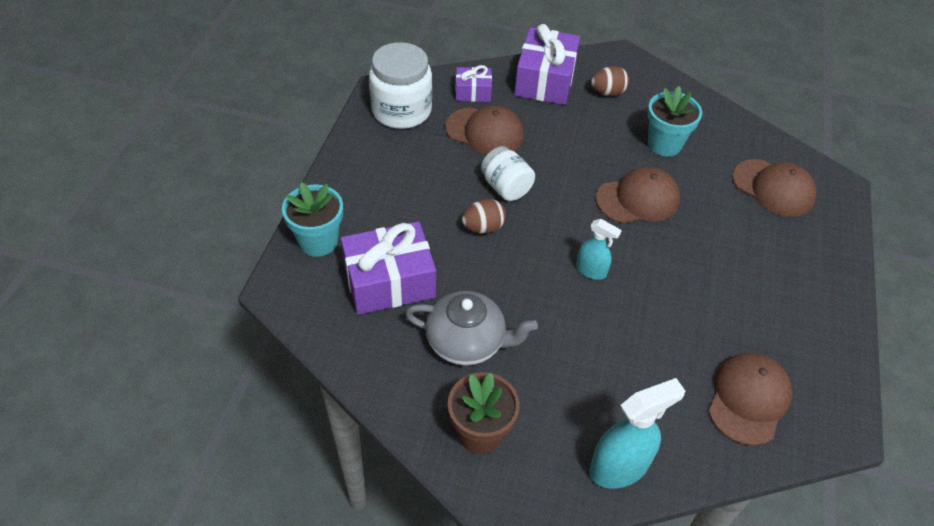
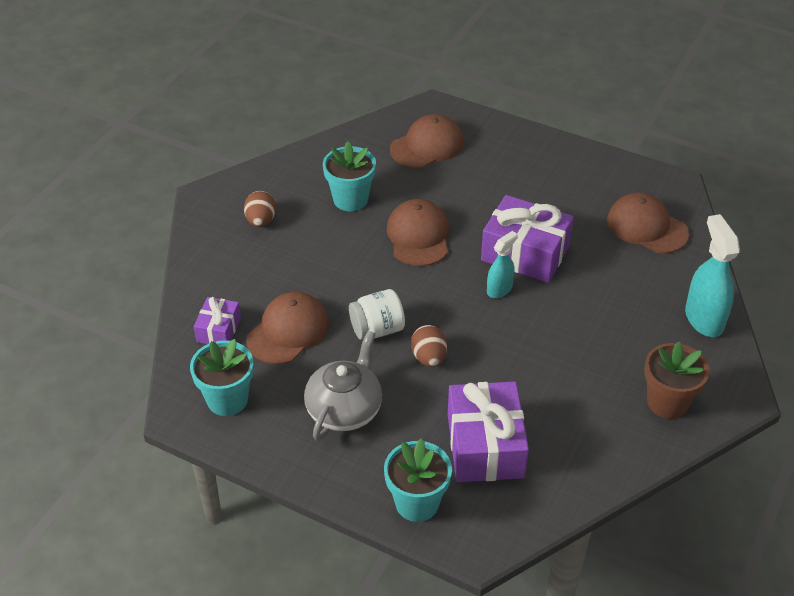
camera: 75 degrees left, 5 degrees down
white jar [369,42,432,129] -> turquoise flower pot [190,339,254,416]
grey teapot [405,291,538,365] -> grey teapot moved to [304,331,382,441]
purple gift [514,24,580,105] -> purple gift moved to [481,195,574,283]

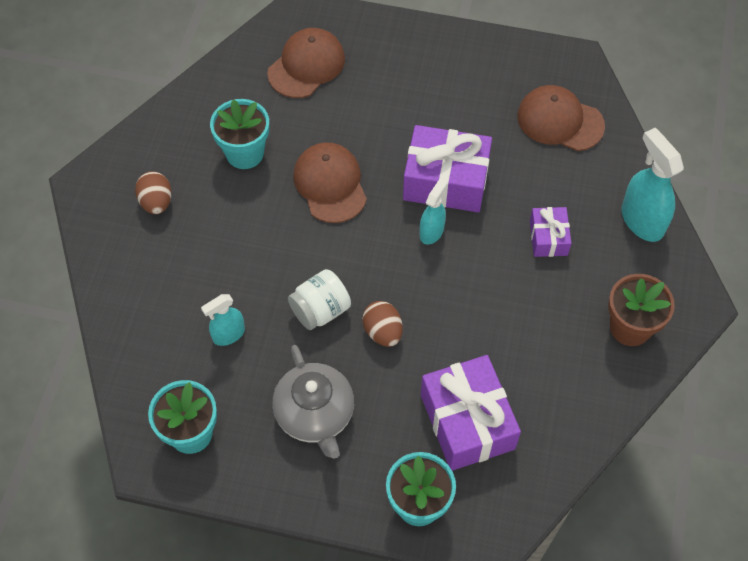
camera: 15 degrees left, 15 degrees up
purple gift [194,297,241,344] -> purple gift moved to [530,207,572,257]
brown cap [246,292,329,364] -> turquoise spray bottle [201,294,245,346]
grey teapot [304,331,382,441] -> grey teapot turned 150 degrees clockwise [272,345,354,459]

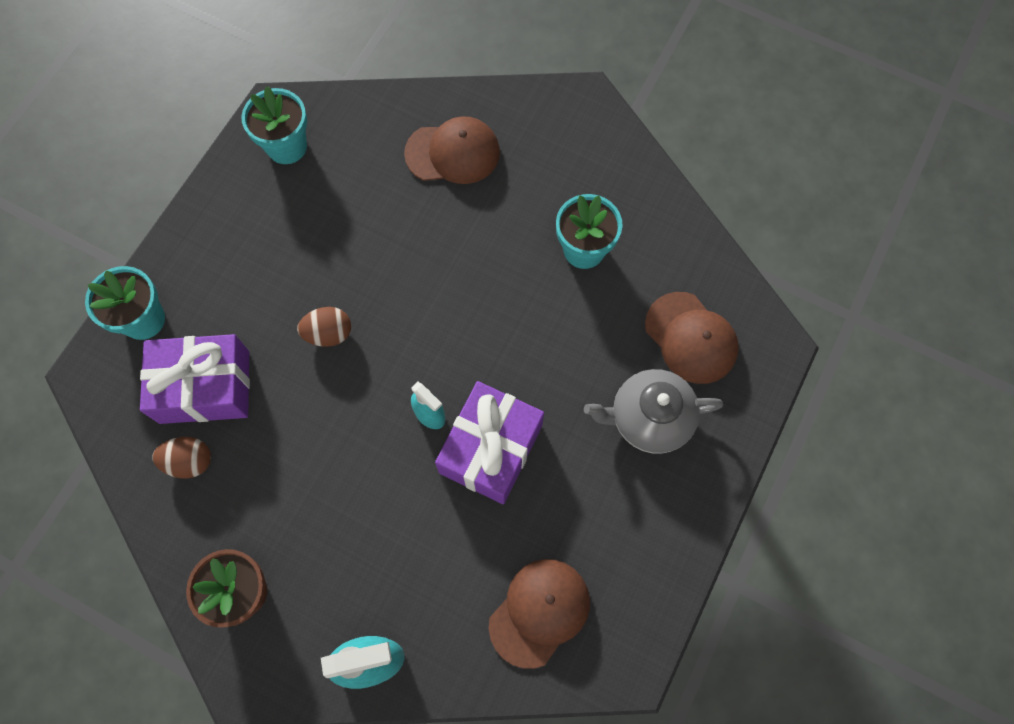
camera: 105 degrees right, 10 degrees up
brown egg [135,171,172,214] -> brown egg moved to [152,437,211,478]
turquoise spray bottle [201,294,245,346] -> none
grey teapot [272,345,354,459] -> grey teapot moved to [584,369,723,454]
white jar [288,269,351,330] -> none
brown cap [293,142,367,223] -> brown cap moved to [404,116,500,184]
purple gift [530,207,572,257] -> none

